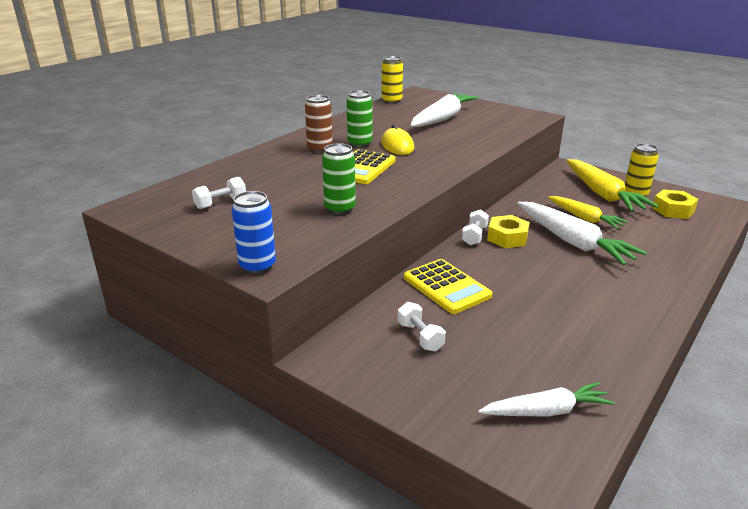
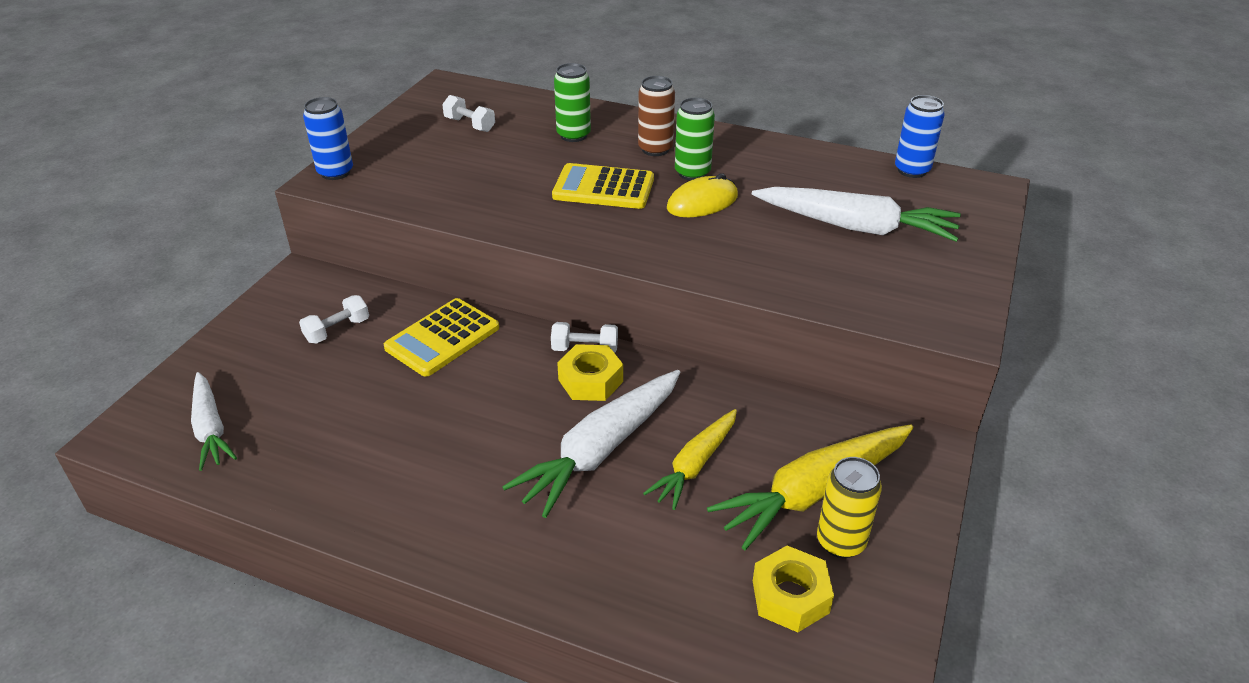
camera: 75 degrees right, 10 degrees up
green can [322,143,356,215] -> green can moved to [554,63,591,142]
yellow can [382,56,403,104] -> blue can [895,95,945,178]

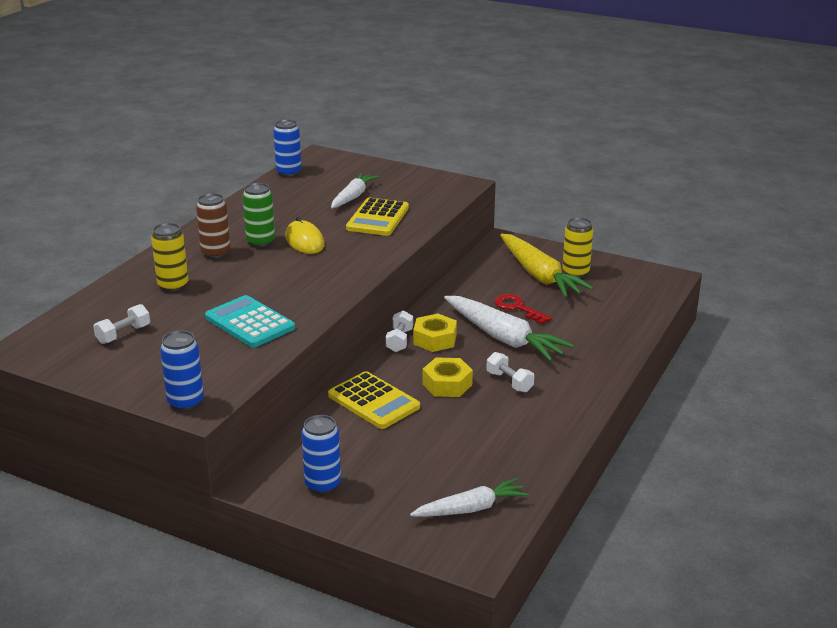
camera: 85 degrees left, 10 degrees down
white dumbbell [299,295,369,344] -> white dumbbell moved to [486,352,534,392]
yellow calculator [552,163,654,209] -> yellow calculator moved to [346,198,409,236]
green can [554,63,591,142] -> yellow can [151,223,188,292]
yellow carrot [643,409,737,510] -> red key [495,294,552,324]
white carrot [752,187,961,242] -> white carrot [331,173,379,208], size x0.63
yellow nut [753,546,834,632] -> yellow nut moved to [422,357,473,397]
none -> turquoise calculator [205,295,295,348]
none -> blue can [301,415,341,494]

